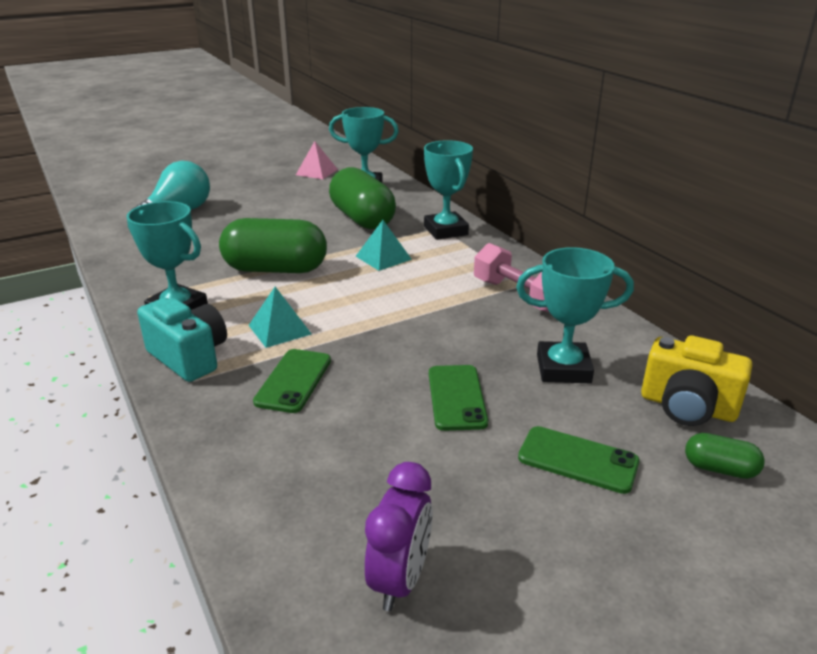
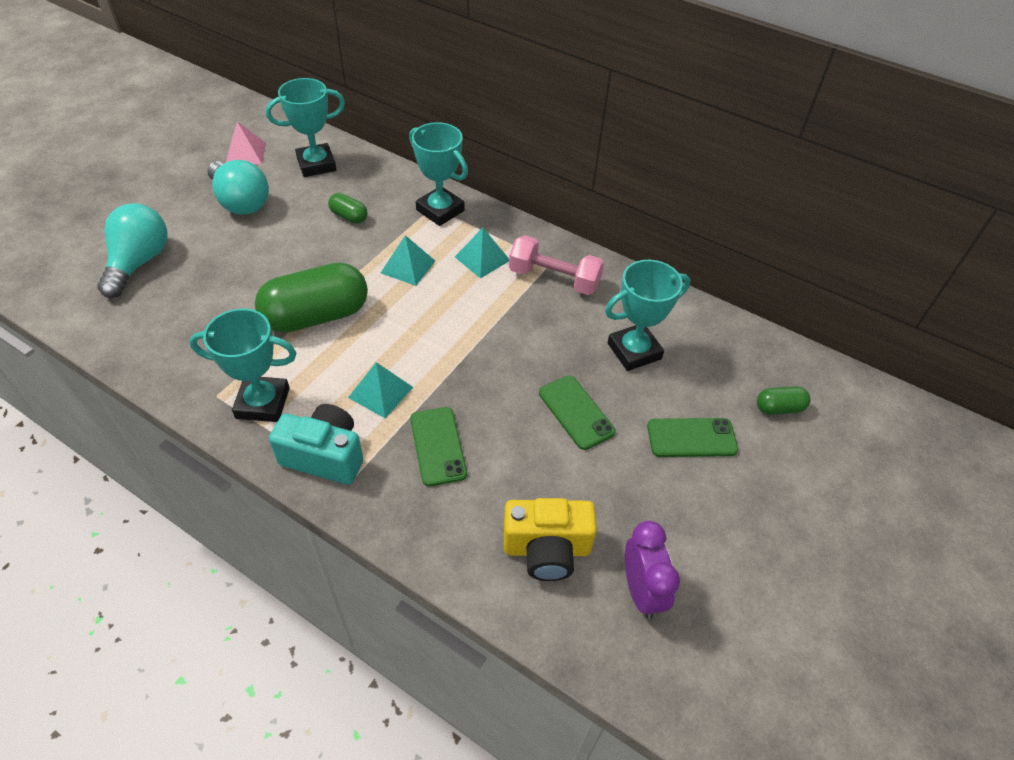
camera: 30 degrees left, 20 degrees up
green capsule [329,167,396,229] -> green capsule [328,193,368,224], size x0.45
yellow camera [641,335,752,426] -> yellow camera moved to [504,498,597,581]
none -> turquoise light bulb [207,160,269,215]
none -> turquoise pyramid [455,228,509,278]

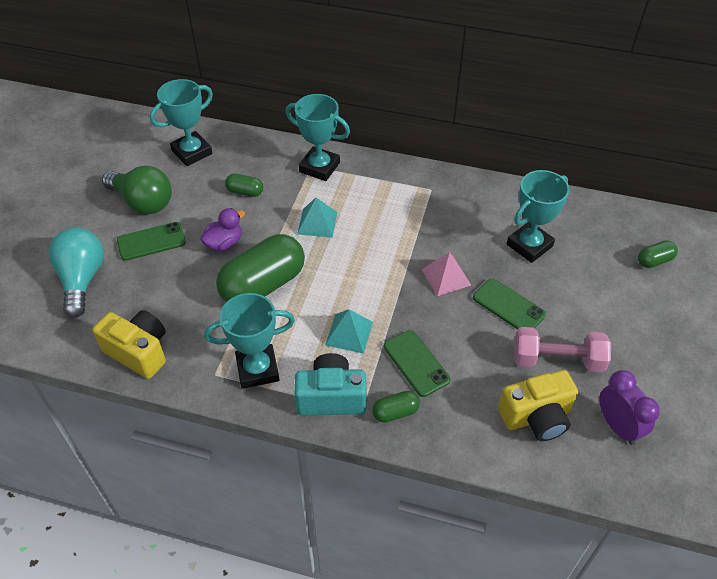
camera: 15 degrees left, 0 degrees up
turquoise light bulb [207,160,269,215] -> green light bulb [102,166,172,214]
pink pyramid [226,122,266,164] -> pink pyramid moved to [422,252,471,296]
turquoise pyramid [455,228,509,278] -> none
pink dumbbell [509,235,604,295] -> pink dumbbell moved to [514,327,611,372]
green phone [647,418,738,457] -> green phone moved to [117,222,186,261]
none -> yellow camera [92,310,166,379]
none -> purple duck [200,208,245,251]
none -> green capsule [372,391,420,423]

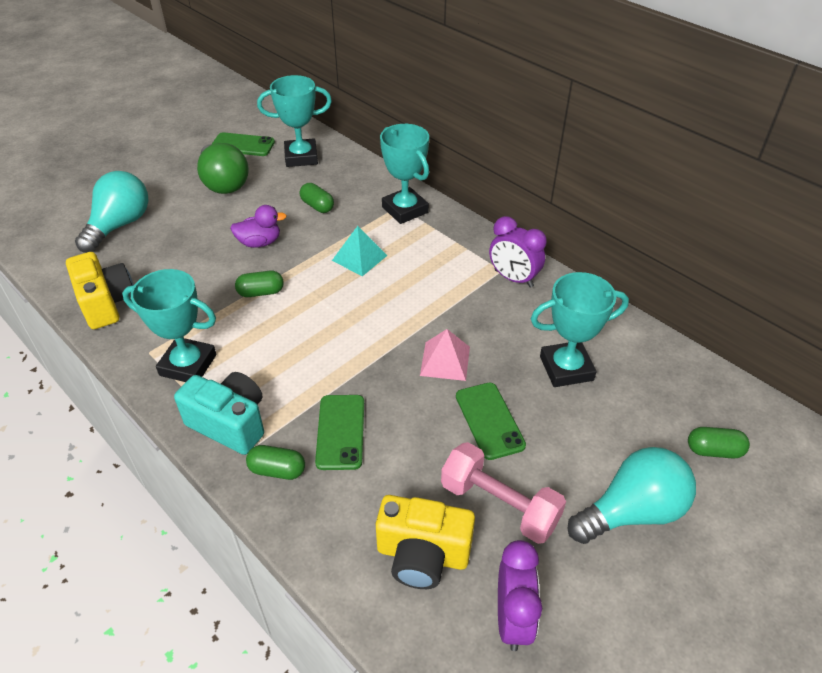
camera: 30 degrees right, 5 degrees down
green phone [117,222,186,261] -> green phone moved to [211,132,275,156]
green capsule [216,234,305,302] -> green capsule [235,271,284,297], size x0.45
turquoise pyramid [325,309,373,354] -> none
none -> purple clock [489,216,547,288]
none -> turquoise light bulb [568,447,696,544]

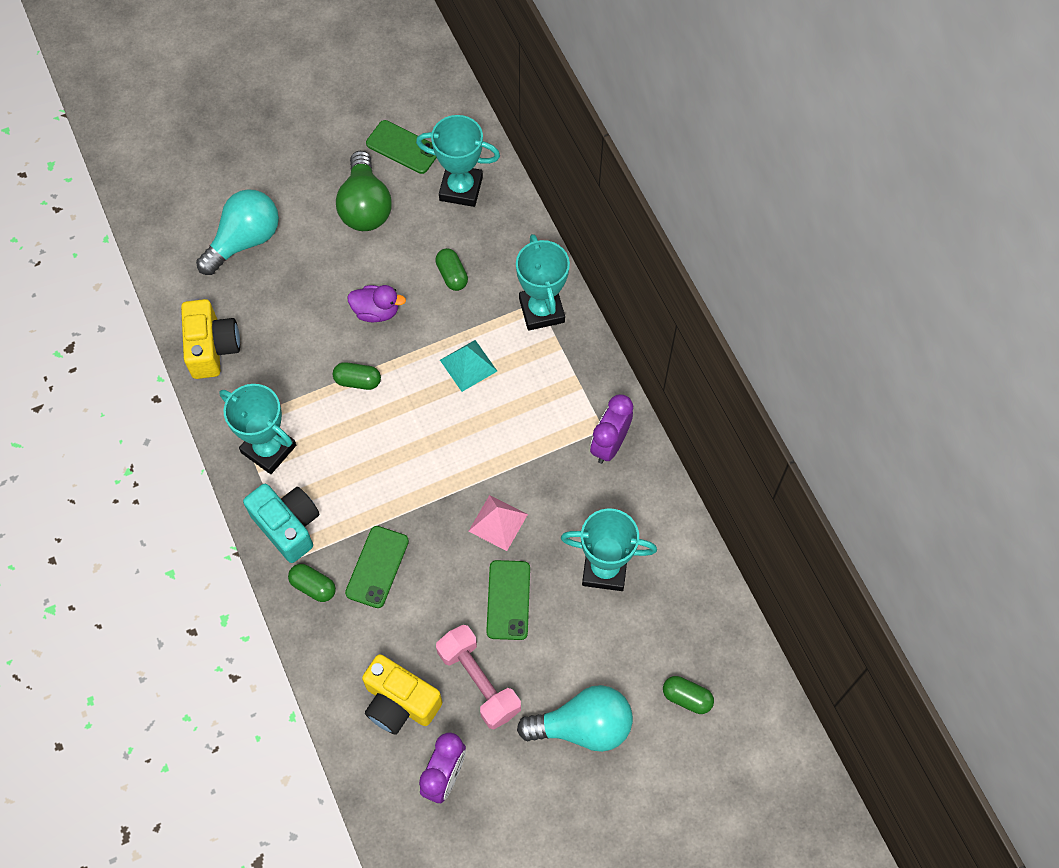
camera: 20 degrees right, 20 degrees up
purple clock [489,216,547,288] -> purple clock turned 60 degrees clockwise [590,394,633,464]

